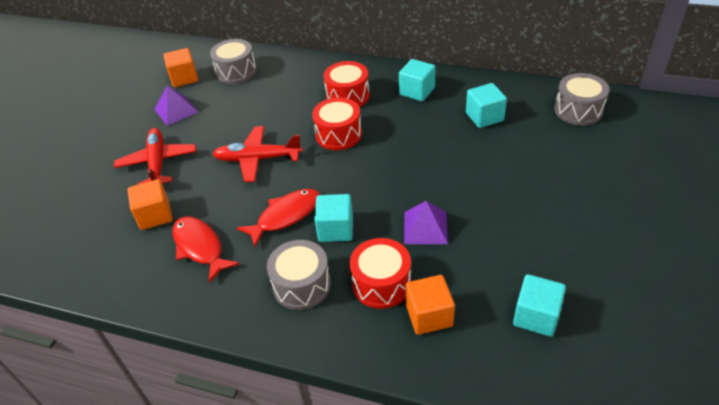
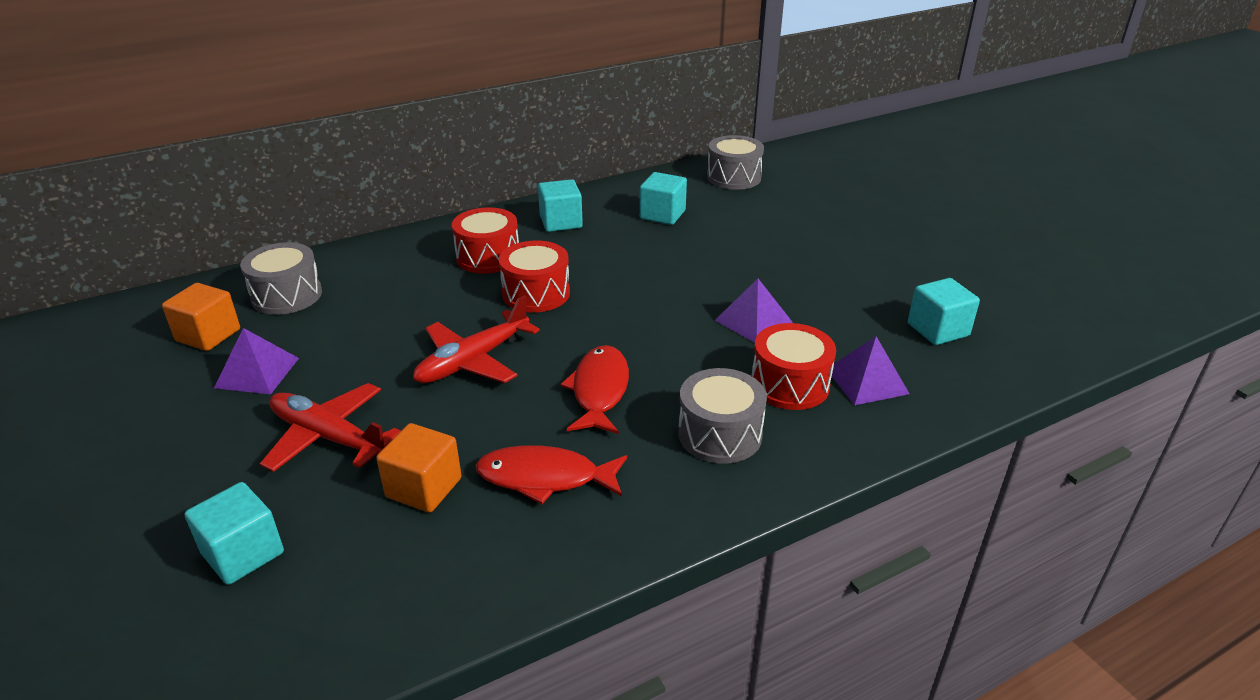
camera: 50 degrees left, 10 degrees down
turquoise cube [314,194,353,242] -> turquoise cube moved to [185,482,284,585]
orange cube [405,275,455,335] -> purple pyramid [830,336,910,405]

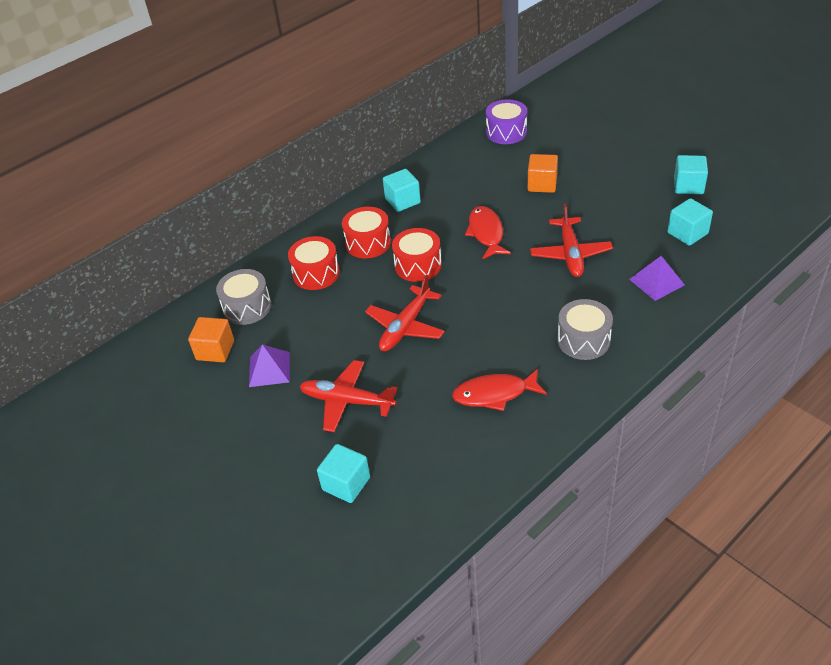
camera: 10 degrees left, 10 degrees up
orange cube [376,423,462,512] -> orange cube moved to [528,154,558,193]
red fish [560,345,629,434] -> red fish moved to [465,206,511,259]
turquoise cube [640,172,687,225] -> turquoise cube moved to [674,155,708,194]
grey drum [707,135,764,190] -> purple drum [486,99,527,144]
purple pyramid [715,278,792,343] -> red plane [530,204,613,277]
red drum [752,323,836,410] -> red drum moved to [288,236,340,290]

